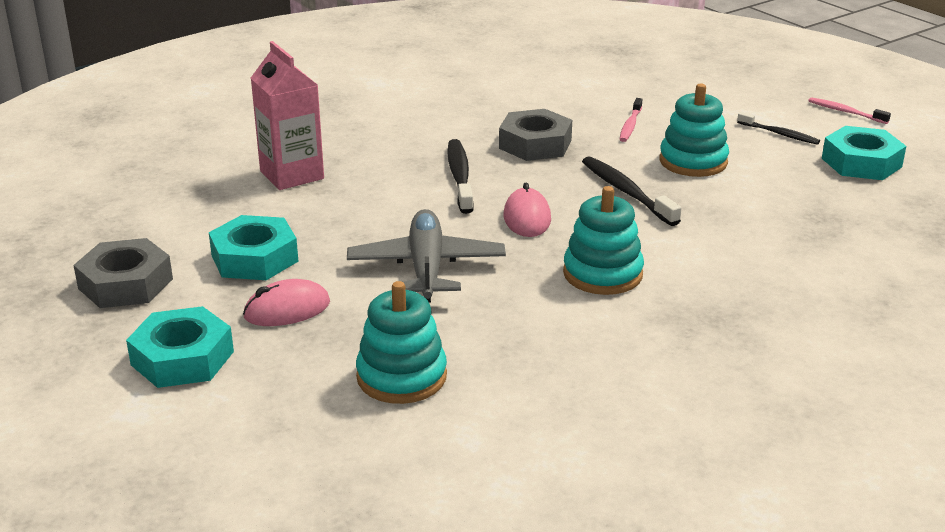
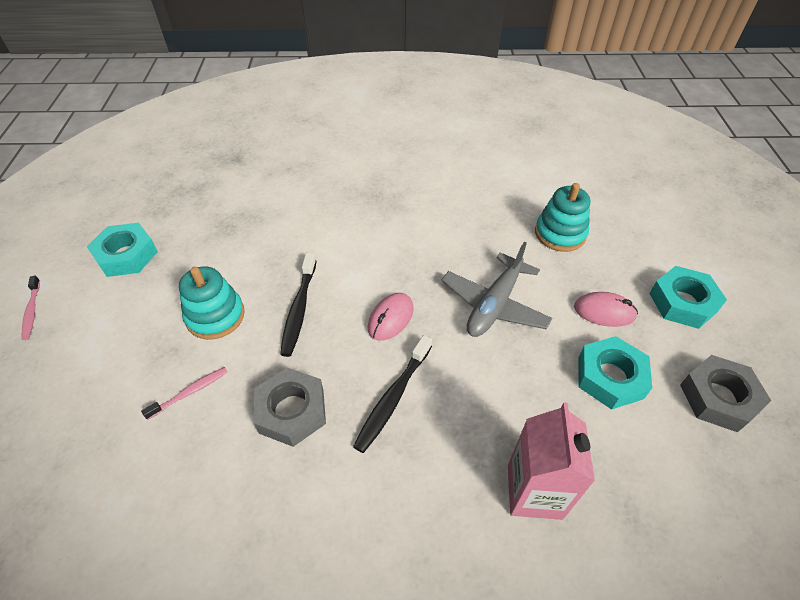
camera: 145 degrees left, 20 degrees up
turquoise stacking toy [563,186,644,295] -> none
black toothbrush [737,112,820,145] -> none

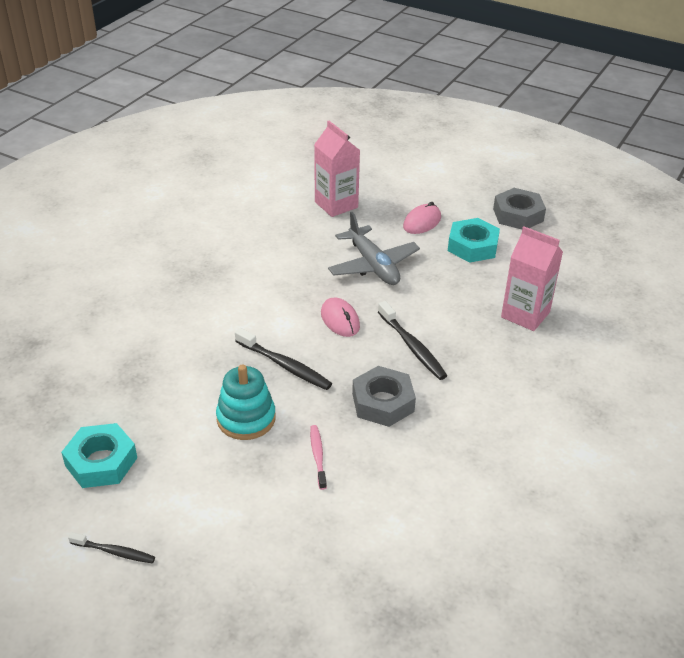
camera: 60 degrees left, 10 degrees down
pink toothbrush [22,275,40,340] -> black toothbrush [68,532,155,563]
turquoise stacking toy [535,183,590,252] -> pink carton [314,121,360,217]
turquoise nut [649,266,727,329] -> none

